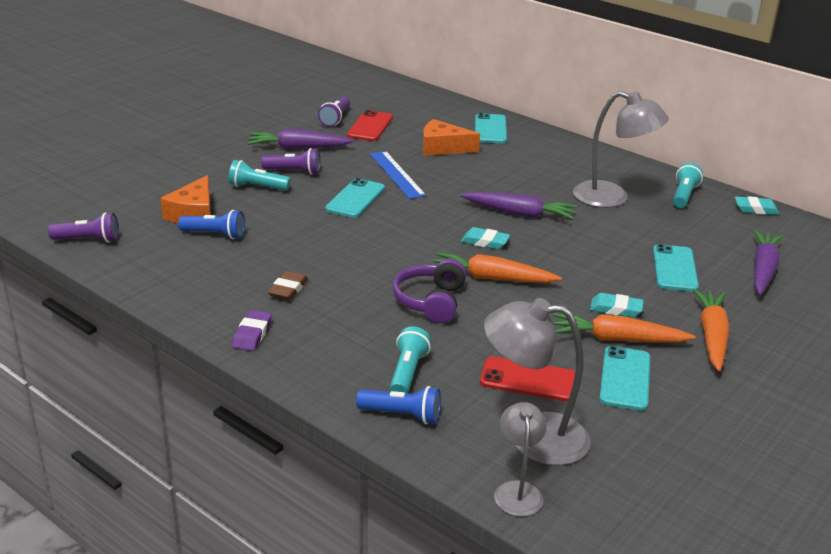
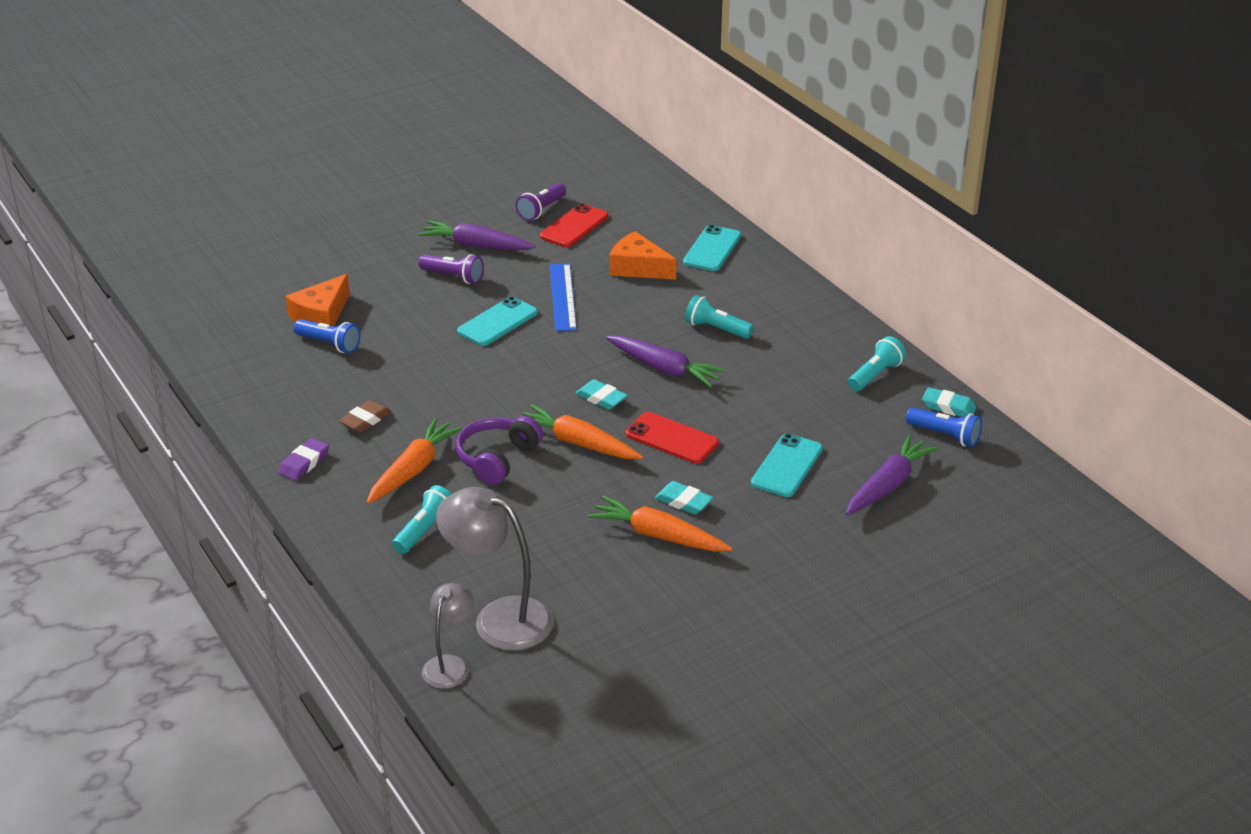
camera: 20 degrees right, 5 degrees up
purple flashlight [48,213,119,242] -> none
turquoise flashlight [229,160,290,191] -> turquoise flashlight moved to [685,295,754,339]
blue flashlight [356,386,441,424] -> blue flashlight moved to [906,407,982,447]
red phone [480,356,575,402] -> red phone moved to [626,412,719,464]
grey lamp [573,91,669,208] -> none
turquoise phone [599,346,650,411] -> none
orange carrot [693,289,730,371] -> orange carrot moved to [367,418,463,504]

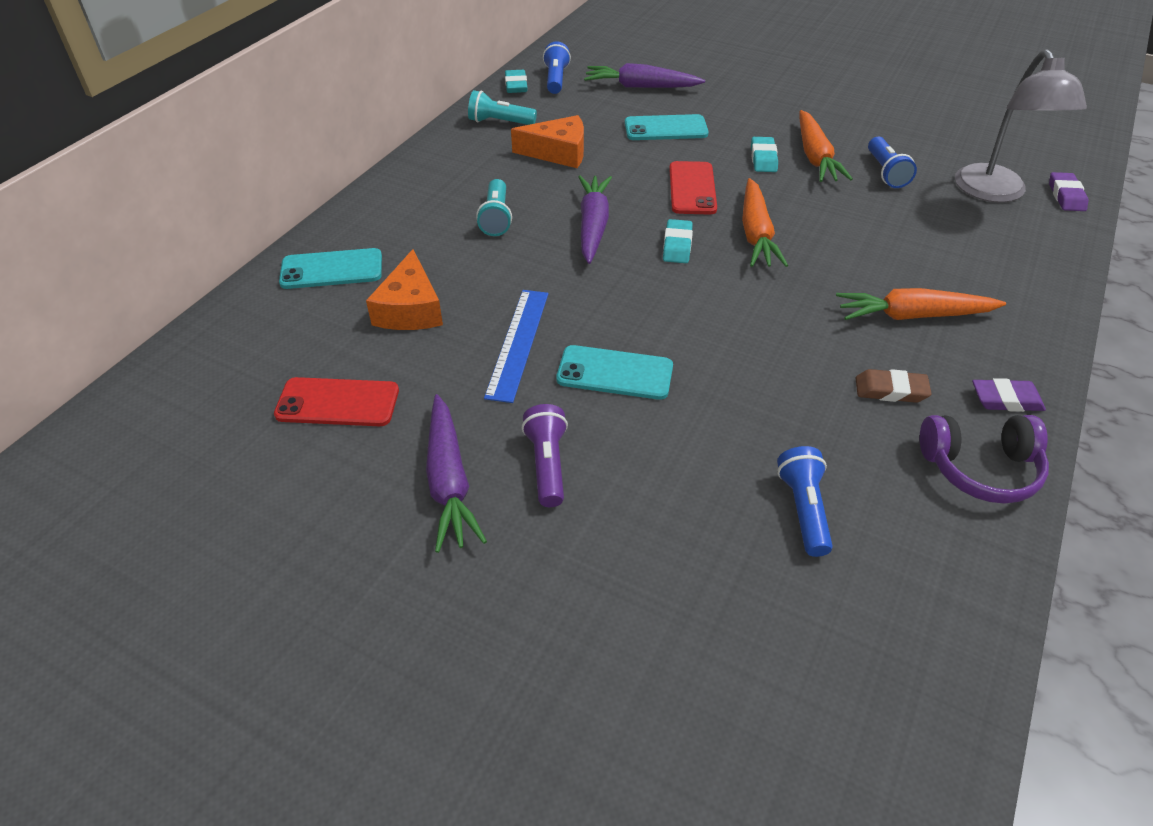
camera: 120 degrees left, 10 degrees up
orange cheese [286,274,350,326] -> orange cheese moved to [511,115,584,168]
turquoise flashlight [392,485,452,554] -> none
grey lamp [422,583,474,689] -> purple eraser [1049,172,1088,211]
purple headphones [456,416,543,485] -> purple headphones moved to [920,415,1049,504]
purple flashlight [516,183,566,221] -> none
blue ruler [550,263,577,331] -> blue ruler turned 45 degrees counterclockwise [484,290,548,403]
none -> blue flashlight [868,137,917,188]

